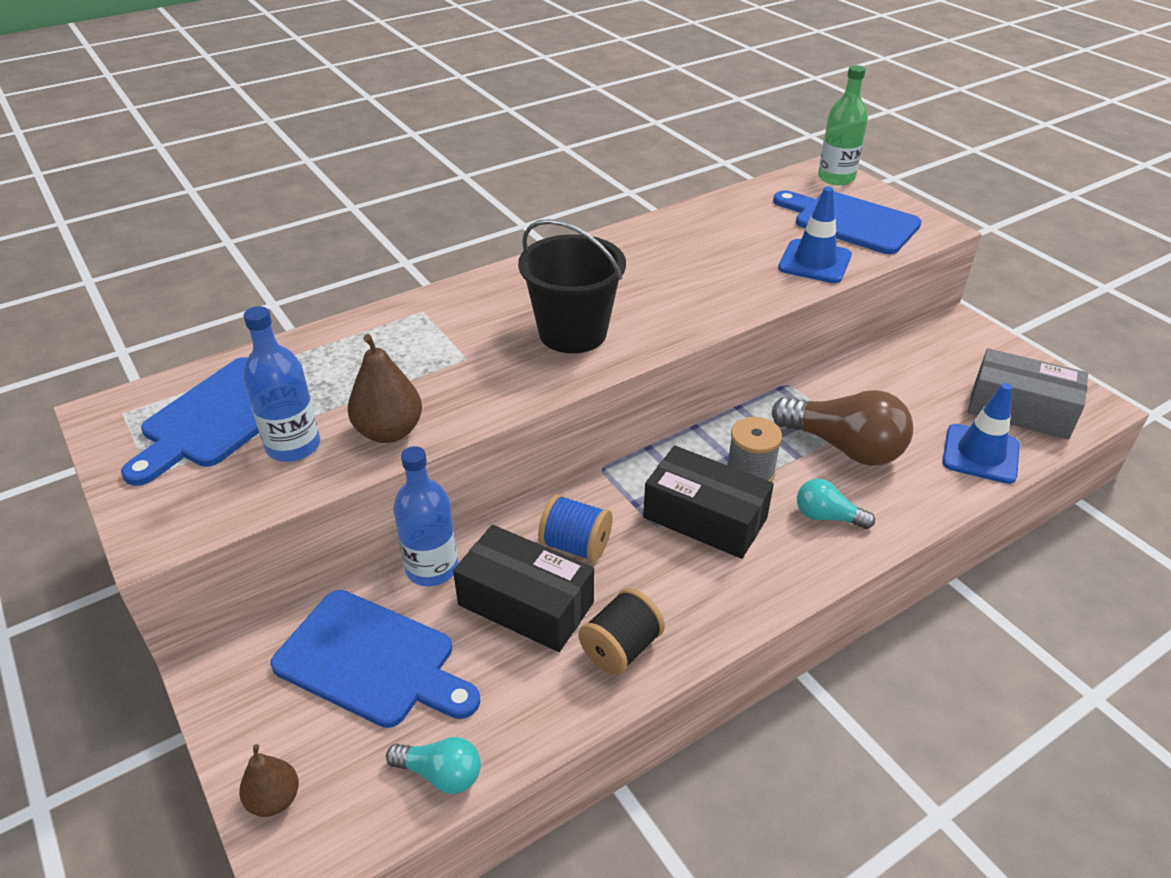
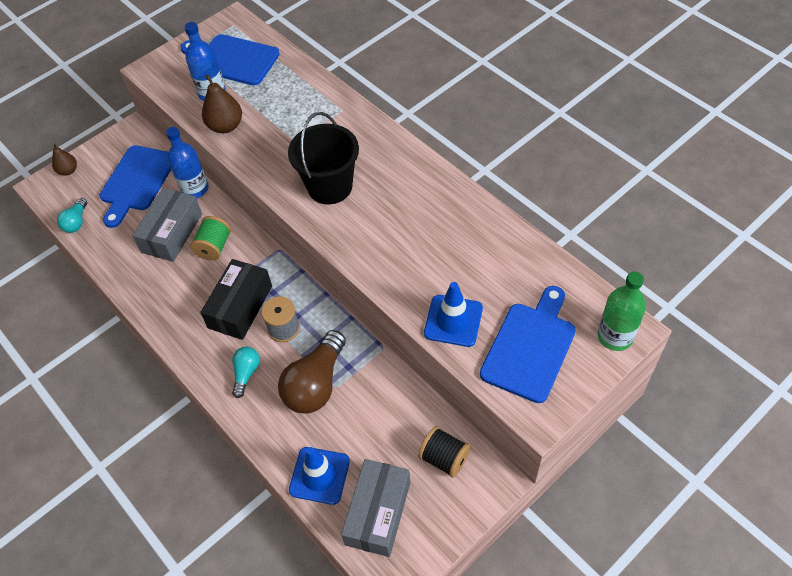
camera: 85 degrees right, 15 degrees up
black box [453,525,594,652] -> grey box [132,188,202,262]
blue spool [538,494,613,562] -> green spool [190,216,231,261]
black spool [579,588,665,675] -> black spool moved to [418,426,471,478]

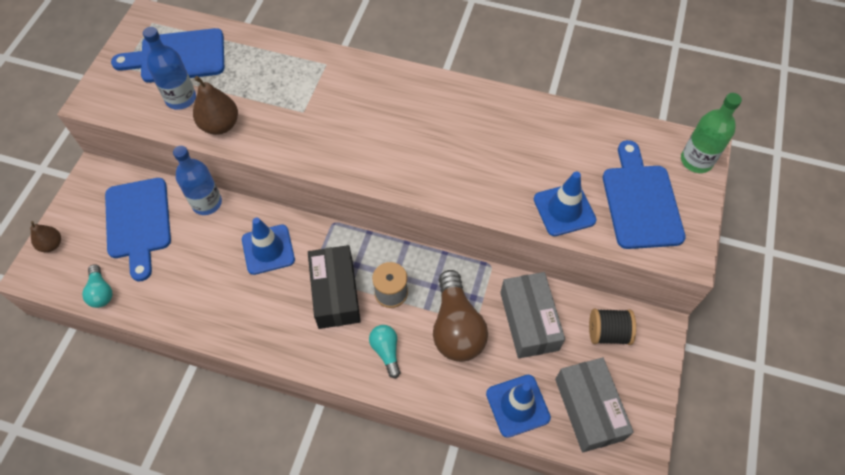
camera: 35 degrees left, 5 degrees up
grey box [132,188,202,262] -> grey box moved to [500,272,565,358]
green spool [190,216,231,261] -> blue traffic cone [242,218,295,275]
black bucket [288,112,359,204] -> none

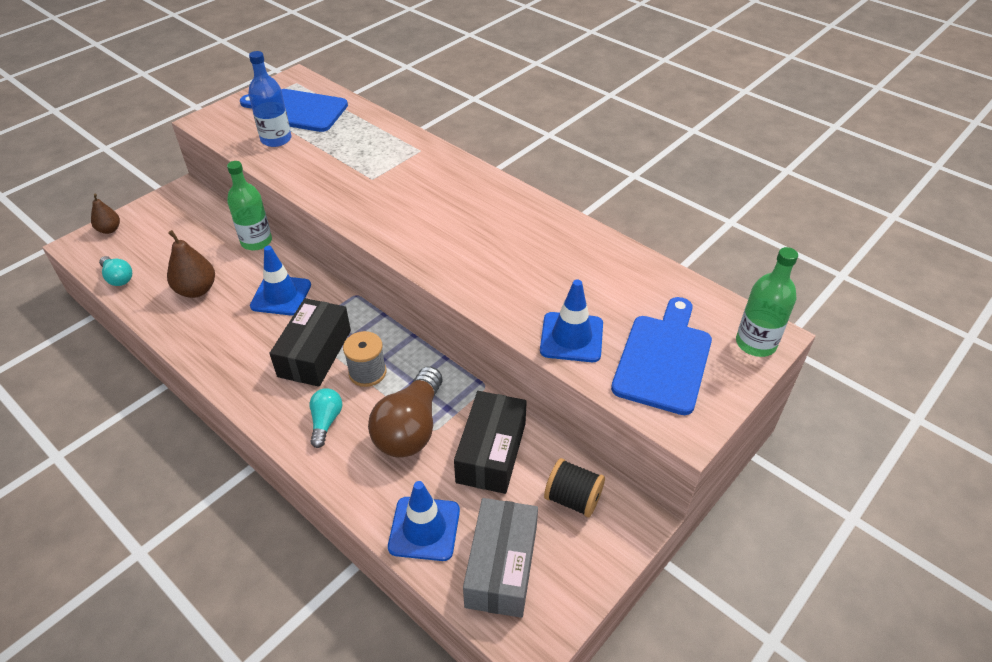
camera: 25 degrees right, 15 degrees down
turquoise light bulb [82,264,113,308] -> turquoise light bulb turned 45 degrees counterclockwise [99,256,132,286]
blue cutting board [105,178,171,281] -> none
blue bottle [173,146,222,215] -> green bottle [227,161,272,251]
brown pear [193,76,238,135] -> brown pear moved to [167,230,215,298]
grey box [500,272,565,358] -> black box [454,391,527,494]

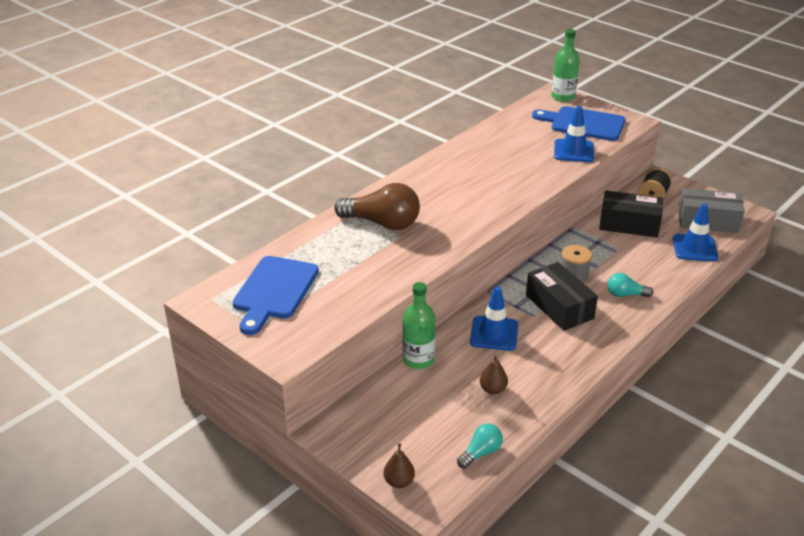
camera: 90 degrees left, 10 degrees down
brown pear [167,230,215,298] -> brown pear [480,355,508,394], size x0.64
blue bottle [248,51,291,147] -> none
black box [269,298,351,387] -> black box turned 45 degrees clockwise [526,262,598,331]
brown light bulb [368,366,442,458] -> brown light bulb moved to [334,183,420,230]

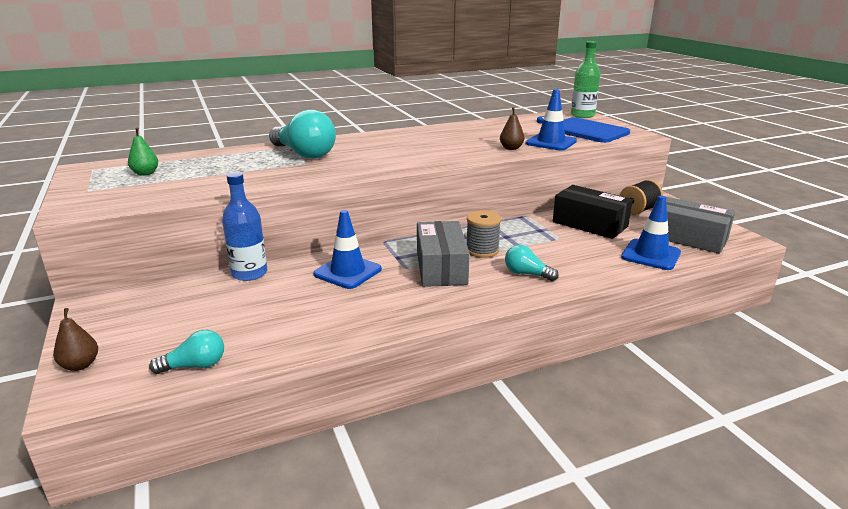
camera: 25 degrees right, 10 degrees down
blue cutting board [232,256,319,335] -> green pear [128,128,158,176]
brown light bulb [334,183,420,230] -> turquoise light bulb [269,110,336,159]
green bottle [402,282,436,369] -> blue bottle [222,172,267,281]
brown pear [480,355,508,394] -> brown pear moved to [500,107,524,150]
black box [526,262,598,331] -> grey box [417,221,470,287]

